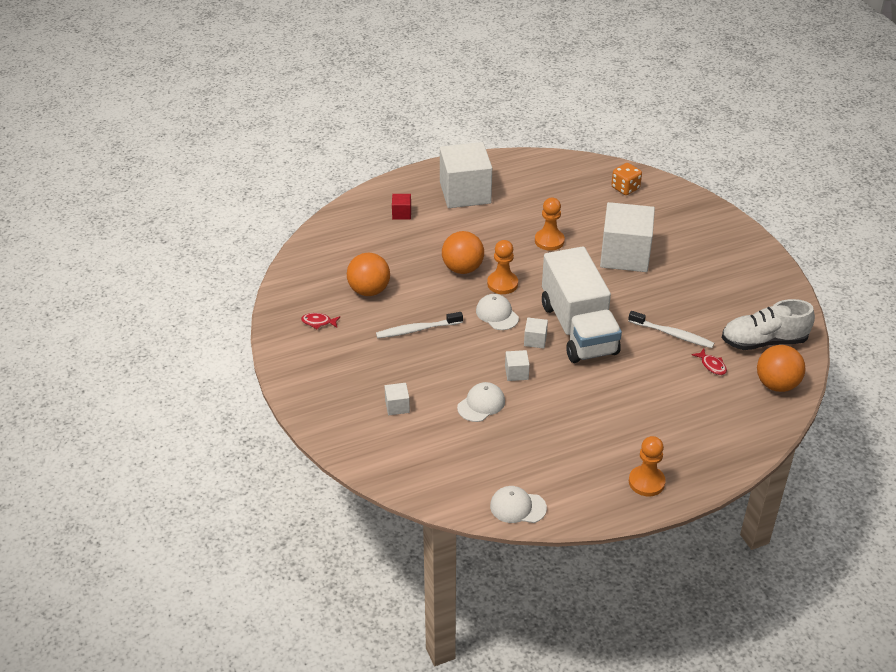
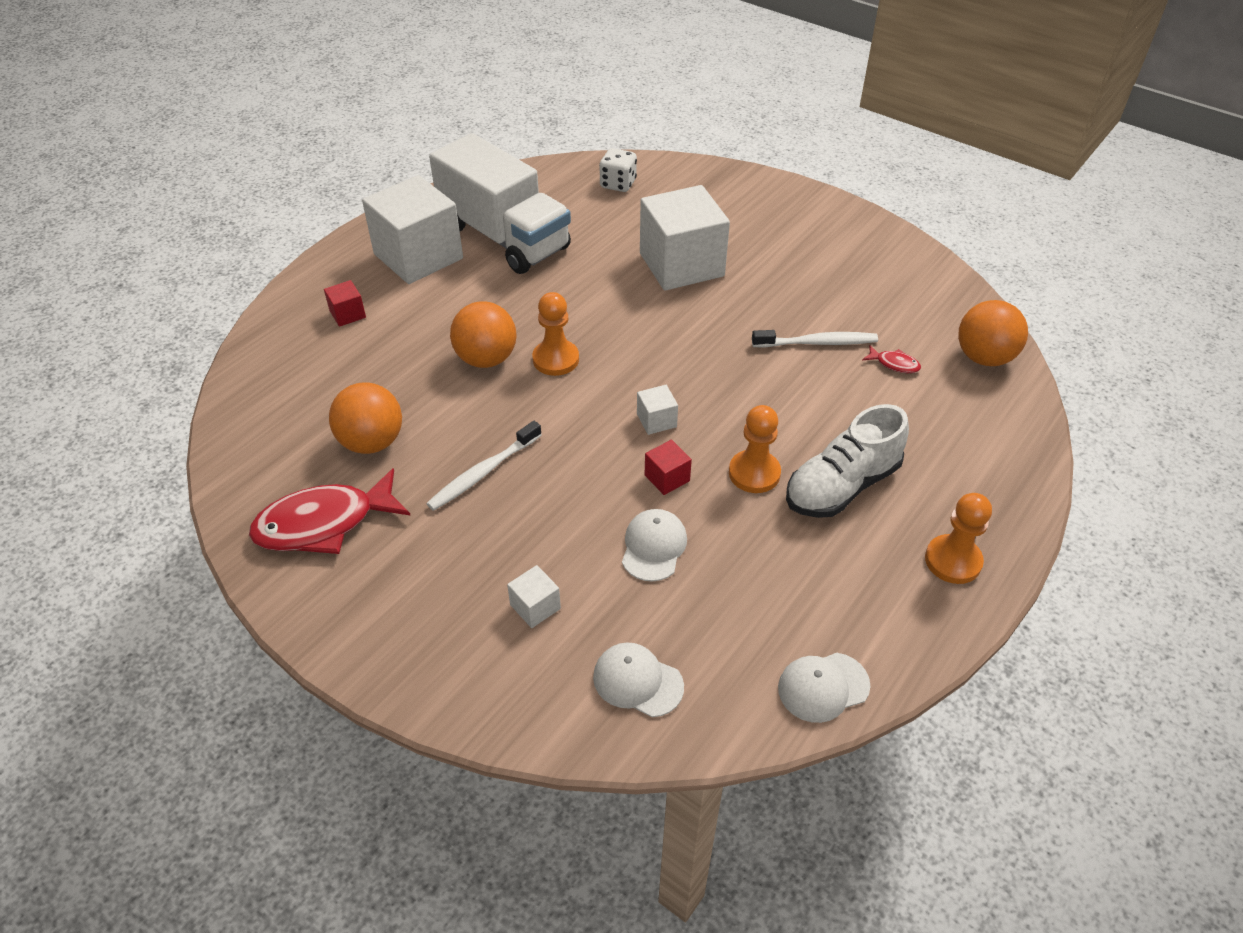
camera: 30 degrees left, 5 degrees up
red fish [301,313,340,330] -> red fish [249,468,411,554], size x2.36
white cap [476,294,519,330] -> white cap moved to [593,642,684,717]
white cube [505,350,530,381] -> red cube [645,440,692,495]
orange pawn [535,198,565,251] -> orange pawn moved to [729,405,781,493]
white truck [542,246,622,363] -> white truck moved to [429,133,571,274]
orange dice [611,163,642,195] -> white dice [599,148,637,192]
white shoe [722,299,815,350] -> white shoe moved to [786,404,909,518]

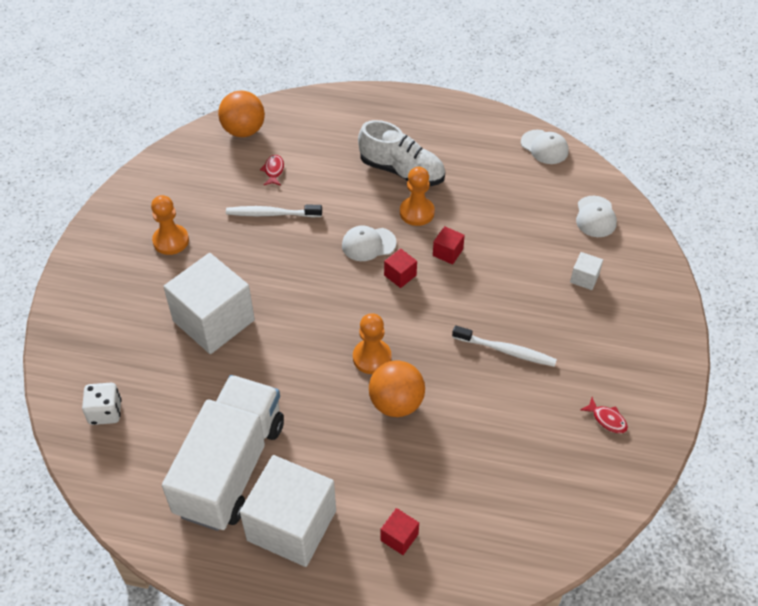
camera: 115 degrees left, 5 degrees up
red fish [249,468,411,554] -> red fish [580,397,628,433], size x0.42
orange ball [329,382,402,454] -> none
white cap [622,509,687,582] -> white cap moved to [342,225,397,261]
white cube [637,385,678,435] -> red cube [384,248,417,288]
white toothbrush [752,330,878,348] -> white toothbrush turned 60 degrees counterclockwise [226,204,322,218]
orange pawn [925,493,992,584] -> orange pawn moved to [151,195,189,255]

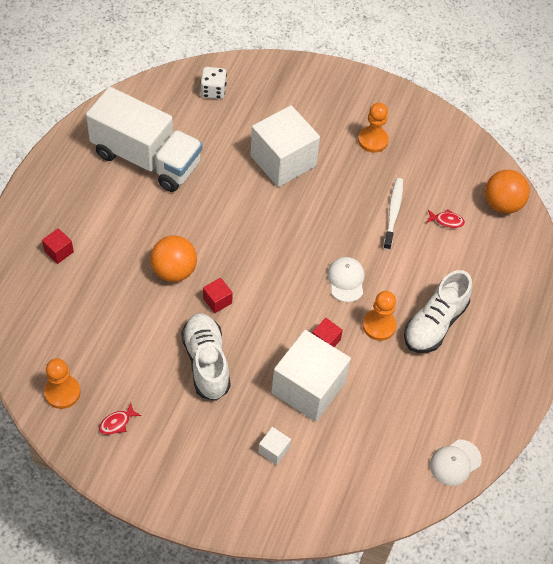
camera: 95 degrees right, 5 degrees up
white cube [240,455,336,567] -> white cube moved to [271,330,351,422]
orange pawn [353,313,392,374] -> orange pawn moved to [44,358,81,409]
red cube [384,248,417,288] -> red cube moved to [203,278,233,313]
white toothbrush [452,325,557,367] -> white shoe [181,313,231,401]
white cap [576,196,617,237] -> none

